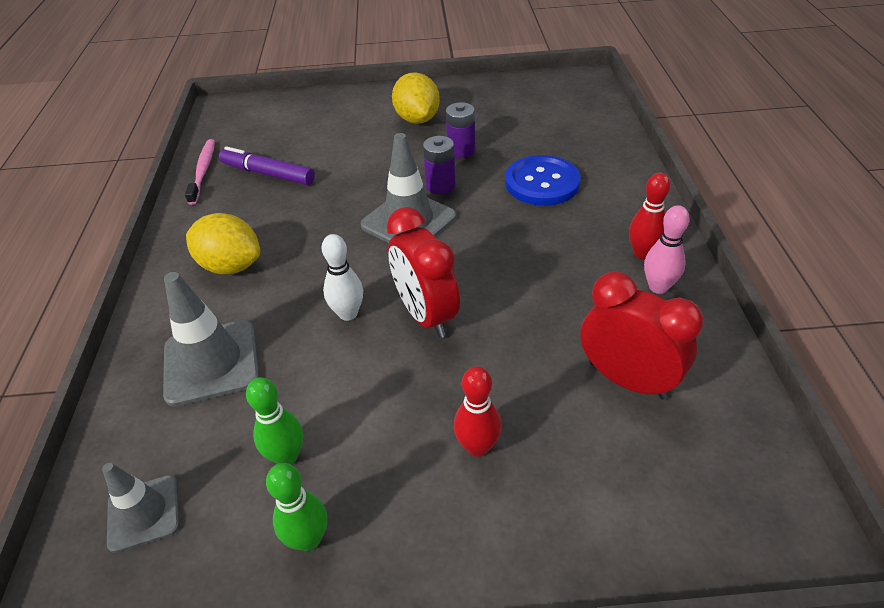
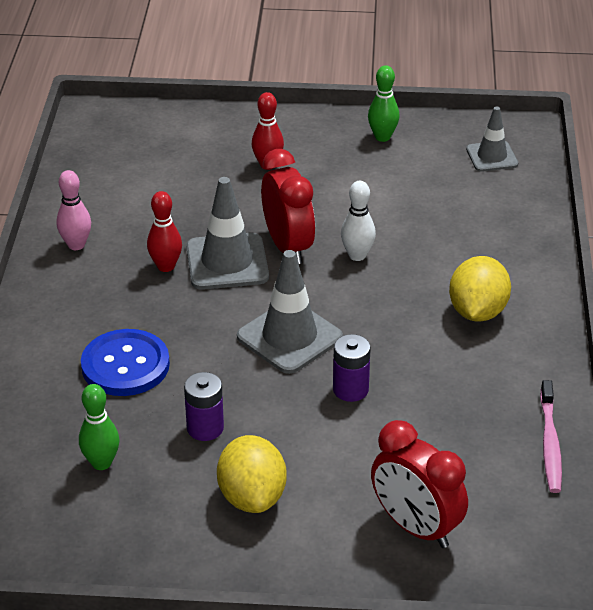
camera: 175 degrees left, 5 degrees down
grey traffic cone [163,272,259,407] -> grey traffic cone moved to [186,177,269,290]
yellow lemon [186,213,260,274] -> yellow lemon turned 75 degrees clockwise [449,256,511,322]
purple marker [219,146,315,185] -> none
green bowling pin [246,377,303,465] -> green bowling pin moved to [79,384,119,470]
purple battery [423,136,455,194] -> purple battery moved to [333,334,371,402]
red clock [580,272,704,400] -> red clock moved to [371,420,468,548]
red bowling pin [629,173,671,259] -> red bowling pin moved to [147,191,182,272]

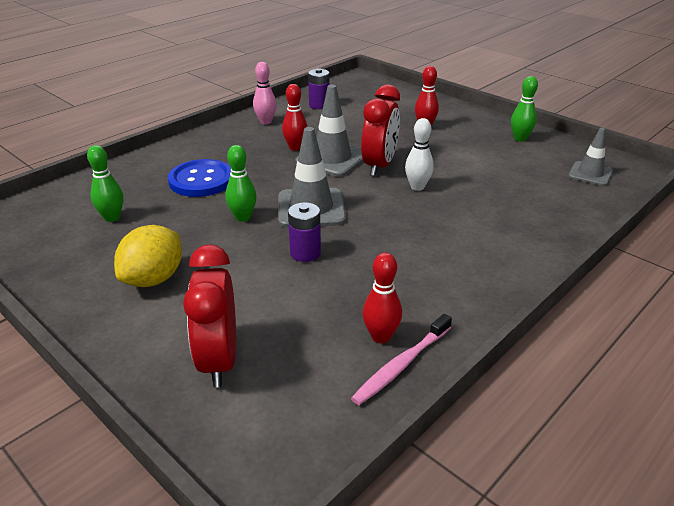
camera: 40 degrees right, 5 degrees down
purple battery [184,372,224,441] -> purple battery moved to [308,68,330,109]
yellow lemon [449,256,511,322] -> none
none -> green bowling pin [225,145,256,222]
none -> red bowling pin [362,253,402,343]

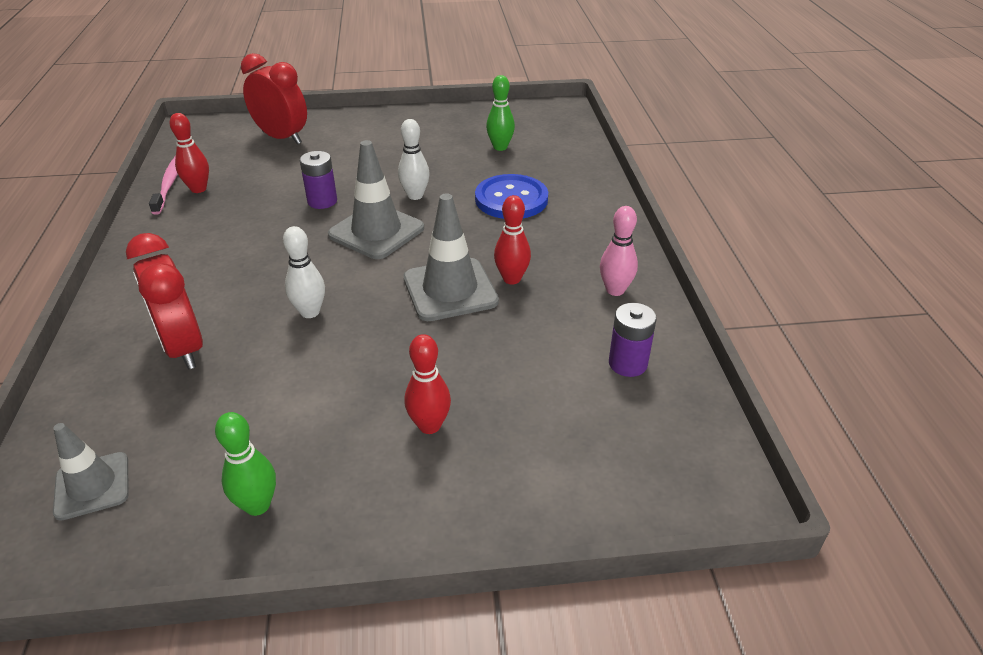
camera: 130 degrees right, 5 degrees up
yellow lemon [114,225,182,287] -> none
green bowling pin [225,145,256,222] -> white bowling pin [398,119,430,200]
red clock [361,84,400,176] -> red clock moved to [126,233,203,370]

